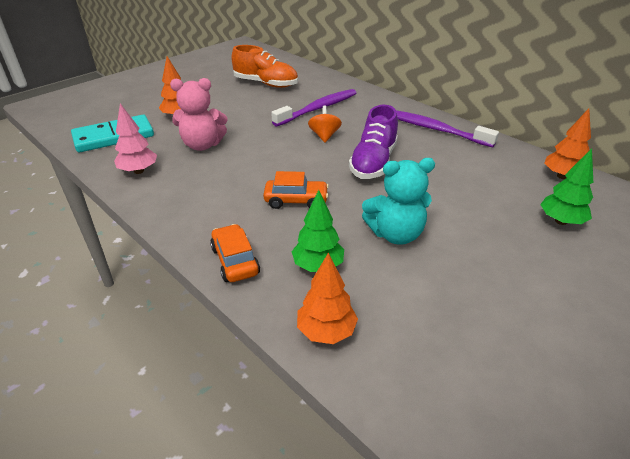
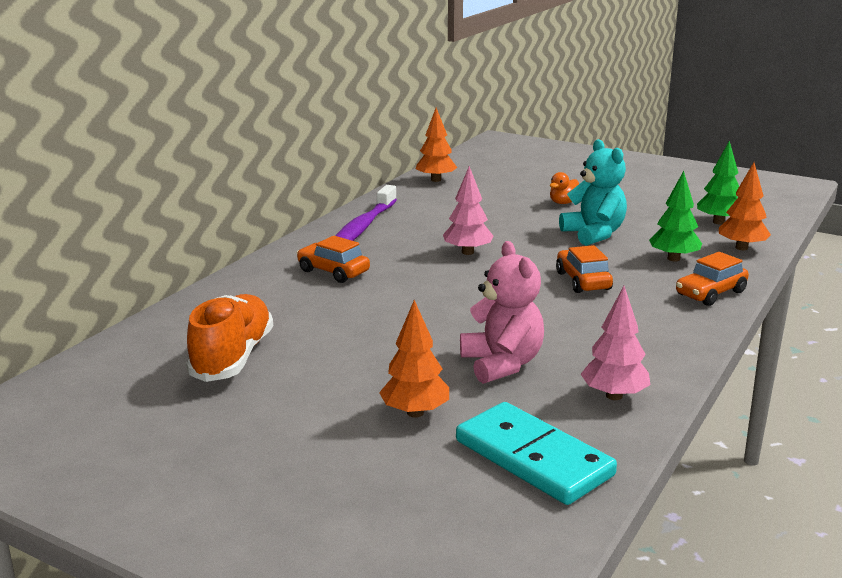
camera: 105 degrees left, 15 degrees down
purple toothbrush [271,89,356,126] -> none
orange spinning top [308,105,342,143] -> none
purple shoe [349,105,398,179] -> pink tree [443,166,494,255]
green tree [540,148,593,225] -> green tree moved to [697,141,739,224]
none -> orange car [297,236,370,283]
none -> orange duck [550,172,579,204]

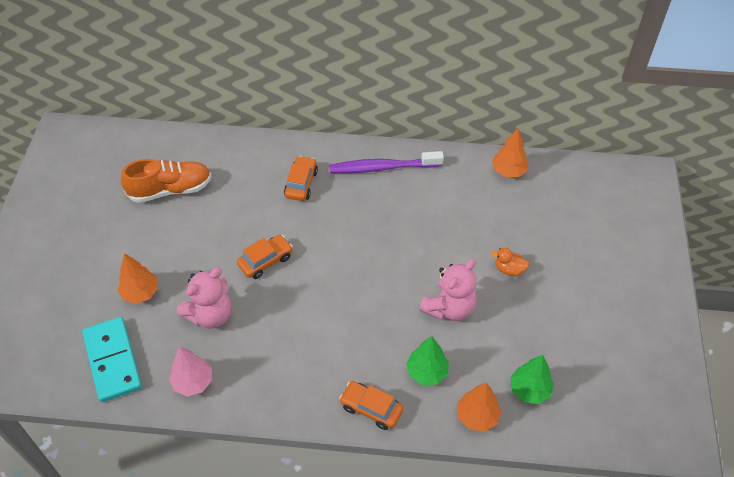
camera: 65 degrees right, 30 degrees up
pink tree [443,166,494,255] -> none
turquoise domino [456,402,617,505] -> turquoise domino turned 45 degrees counterclockwise [82,317,142,402]
orange car [556,245,613,293] -> orange car moved to [237,235,293,279]
turquoise teddy bear [559,139,627,246] -> pink teddy bear [419,259,476,321]

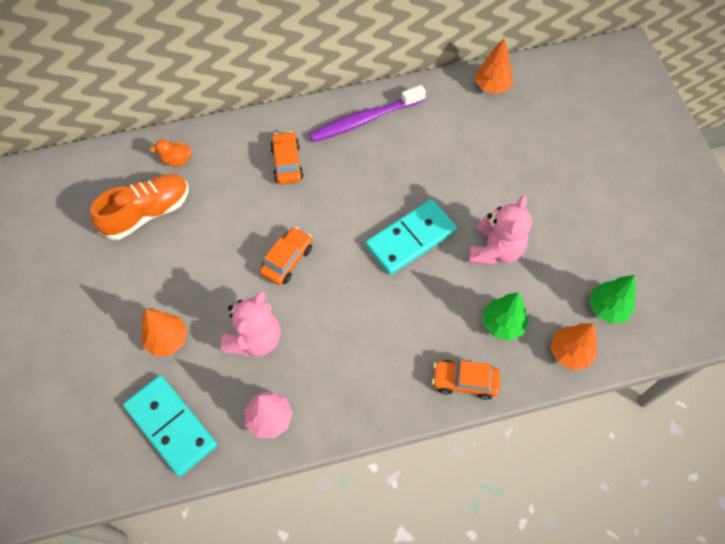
camera: 20 degrees left, 10 degrees up
orange duck [491,248,529,276] -> orange duck moved to [150,139,192,167]
none -> turquoise domino [366,199,457,275]

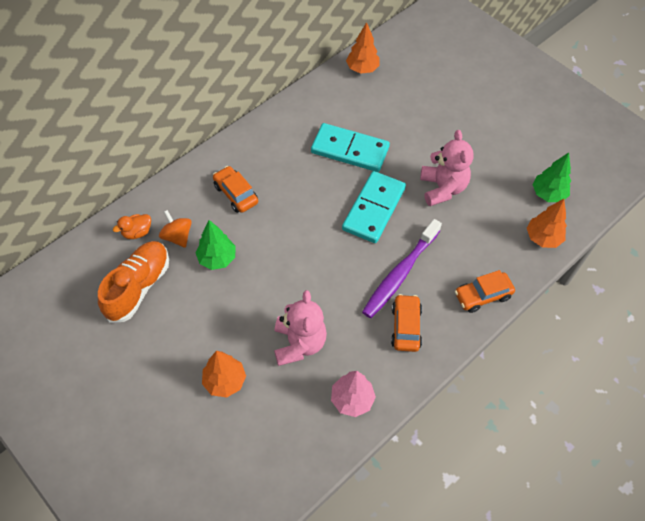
camera: 30 degrees left, 5 degrees down
turquoise domino [123,375,217,477] -> turquoise domino moved to [311,123,390,172]
orange car [259,227,312,285] -> orange car moved to [391,294,422,352]
purple toothbrush [309,85,426,142] -> purple toothbrush moved to [362,219,442,318]
green tree [483,292,529,341] -> green tree moved to [196,220,236,270]
none -> orange spinning top [159,210,192,248]

